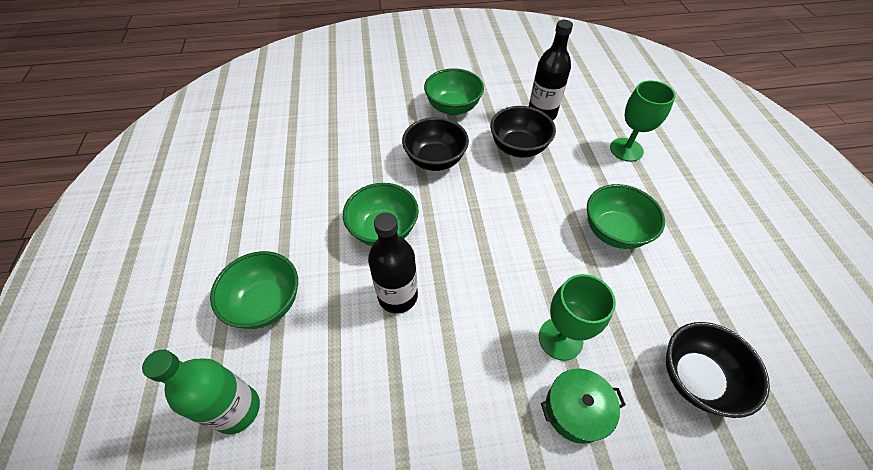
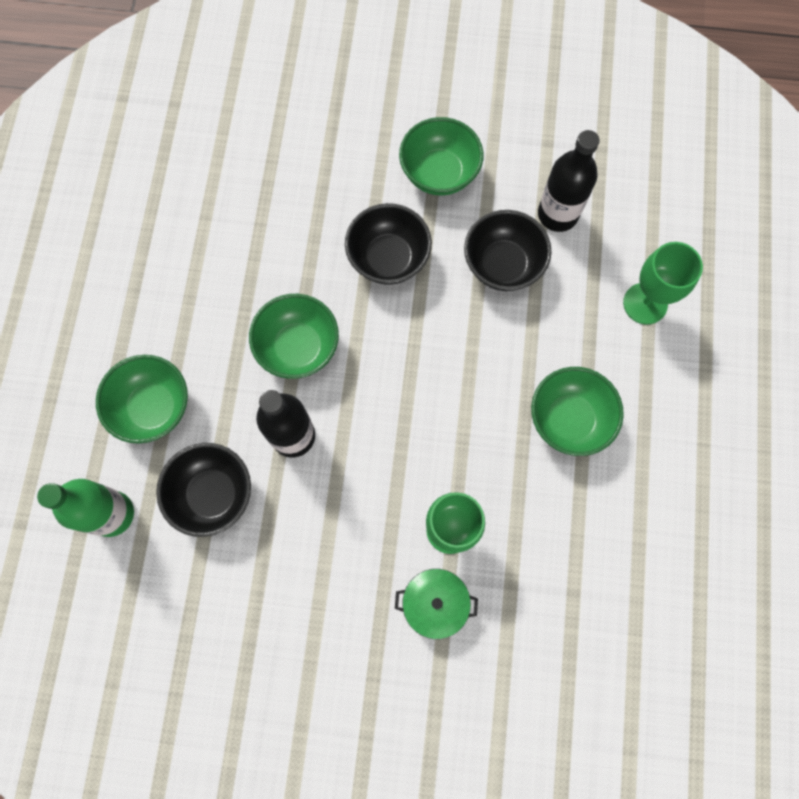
camera: 15 degrees right, 20 degrees up
black bowl [666,322,770,418] -> black bowl moved to [156,443,251,537]

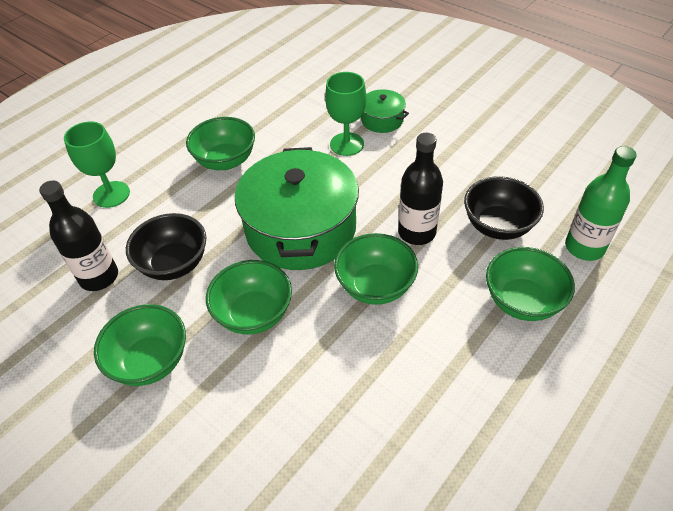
camera: 145 degrees left, 25 degrees down
black bowl [345,203,432,285] -> green bowl [206,260,292,335]
none -> green pot [235,147,359,270]

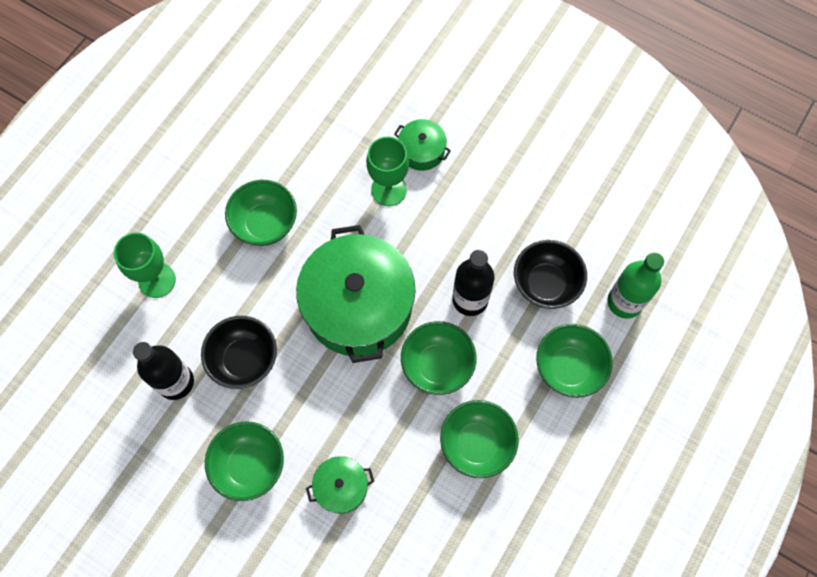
camera: 10 degrees left, 20 degrees up
green bowl [206,260,292,335] -> green bowl moved to [440,400,519,478]
none -> green pot [306,456,374,514]

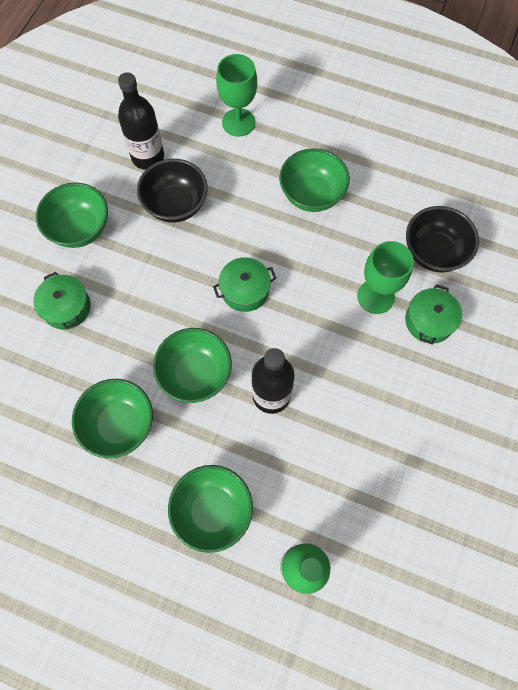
camera: 80 degrees right, 0 degrees up
green pot [296,225,416,363] -> green pot [213,257,276,312], size x0.45
black bowl [514,240,587,309] -> black bowl moved to [406,206,479,273]

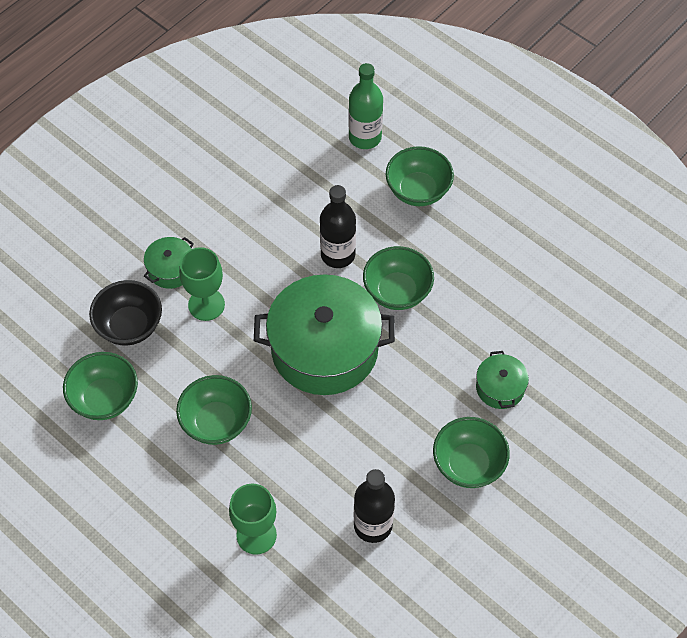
camera: 160 degrees left, 10 degrees down
green bowl [72,379,153,458] -> green bowl moved to [63,352,138,420]
black bowl [137,159,208,223] -> none
green pot [213,257,276,312] -> green pot [254,274,395,395], size x2.22

